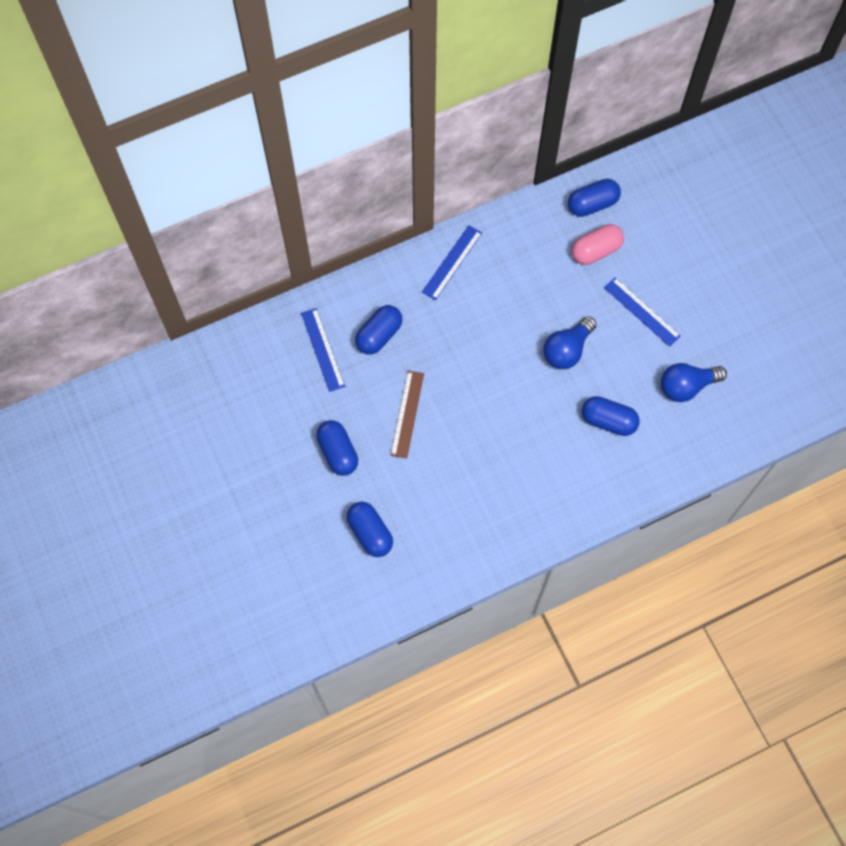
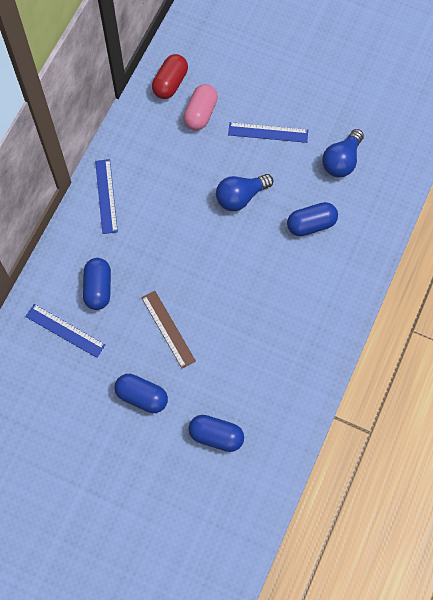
camera: 40 degrees left, 0 degrees up
blue light bulb [543,316,597,369] -> blue light bulb turned 60 degrees clockwise [216,174,273,211]
blue capsule [568,179,621,217] -> red capsule [152,54,188,99]

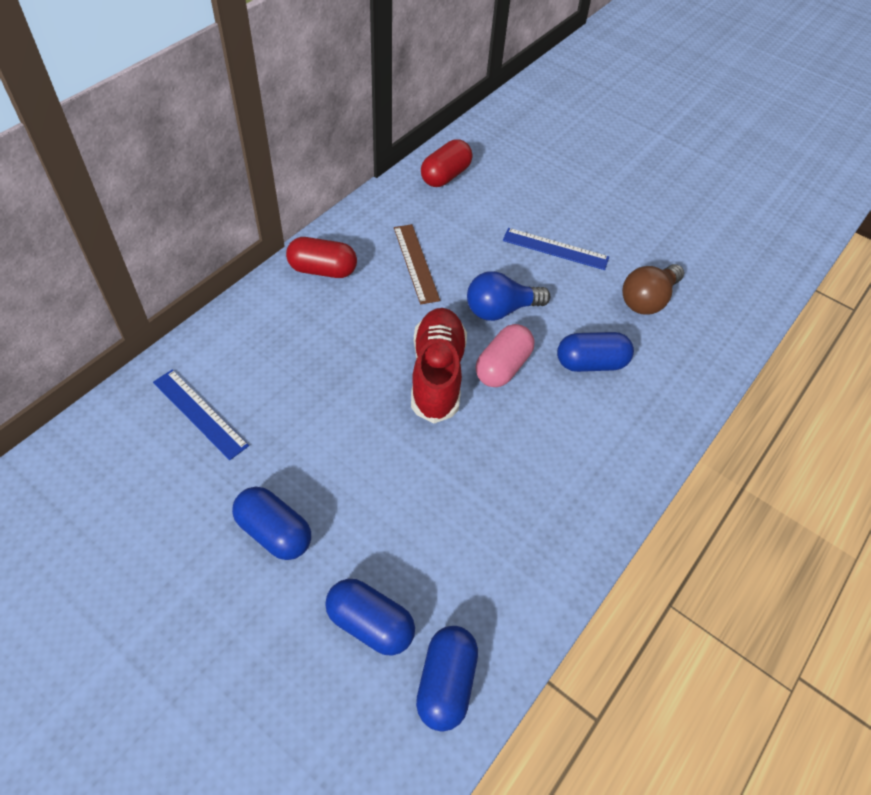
camera: 10 degrees right, 15 degrees down
blue capsule [83,258,111,310] -> blue capsule moved to [416,626,478,732]
blue ruler [95,159,118,234] -> red capsule [286,237,357,278]
brown ruler [142,291,196,369] -> brown ruler moved to [394,224,440,305]
pink capsule [183,84,218,131] -> pink capsule moved to [476,324,534,387]
blue light bulb [322,129,364,177] -> brown light bulb [622,264,684,315]
none -> red shoe [411,308,467,423]

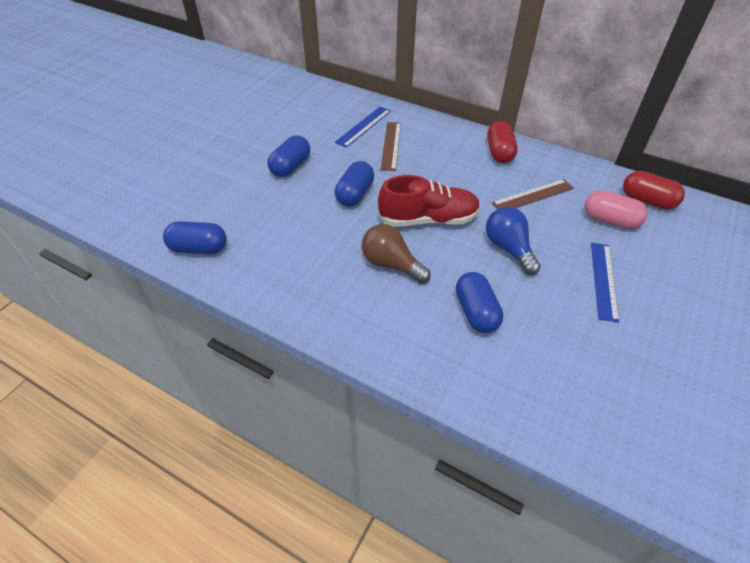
camera: 85 degrees right, 5 degrees down
blue capsule [325,579,415,656] -> blue capsule moved to [335,161,374,207]
pink capsule [476,324,534,387] -> pink capsule moved to [584,191,648,229]
brown light bulb [622,264,684,315] -> brown light bulb moved to [362,224,431,284]
none -> brown ruler [380,122,401,171]

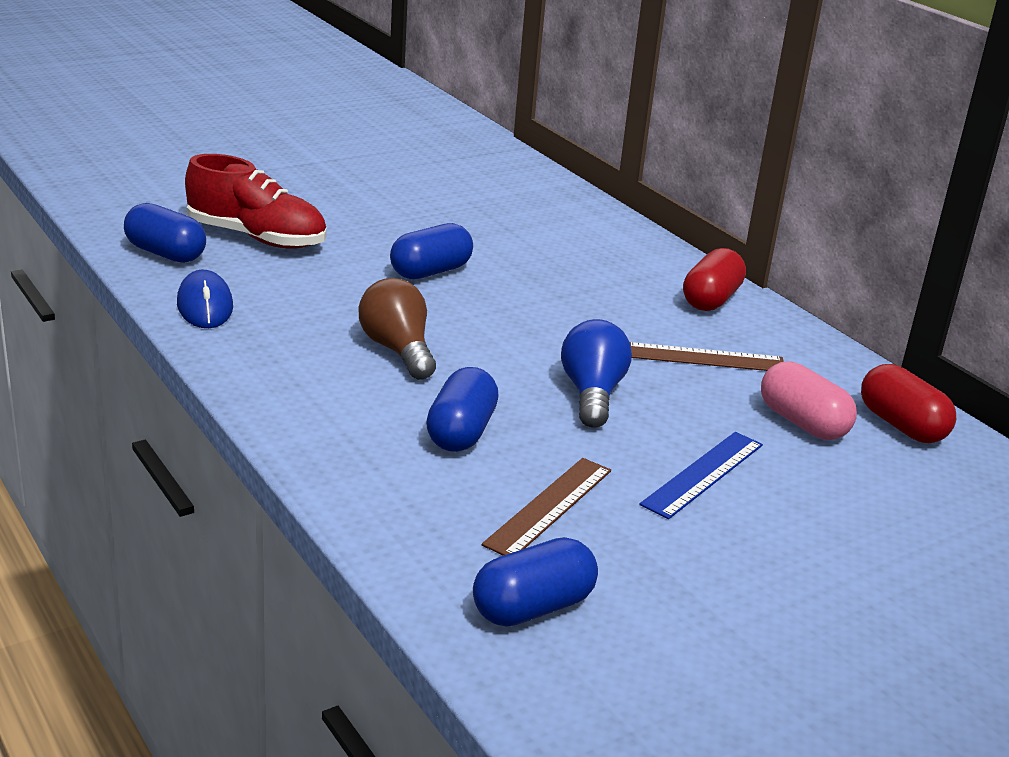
camera: 25 degrees right, 20 degrees down
blue capsule [267,135,310,177] -> blue capsule moved to [473,537,598,627]
blue ruler [335,107,391,148] -> none
red shoe [378,175,480,227] -> red shoe moved to [185,154,327,249]
brown ruler [380,122,401,171] -> brown ruler moved to [482,458,611,556]
none -> blue mouse [177,270,233,328]

